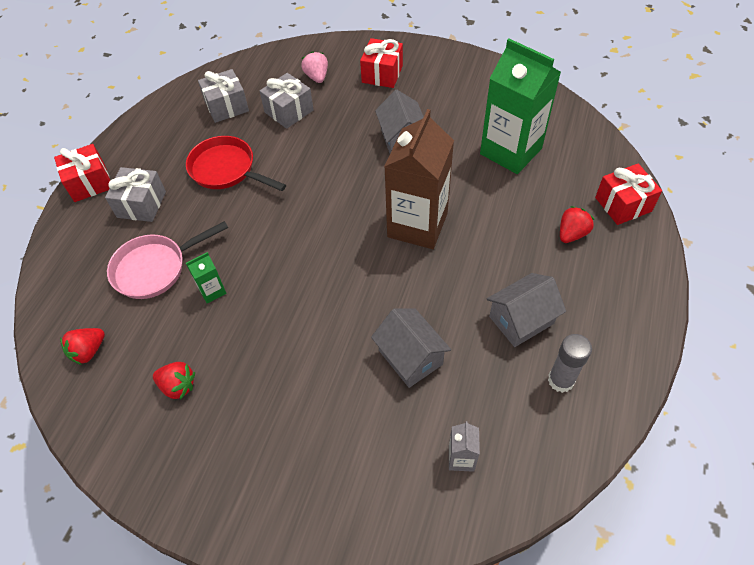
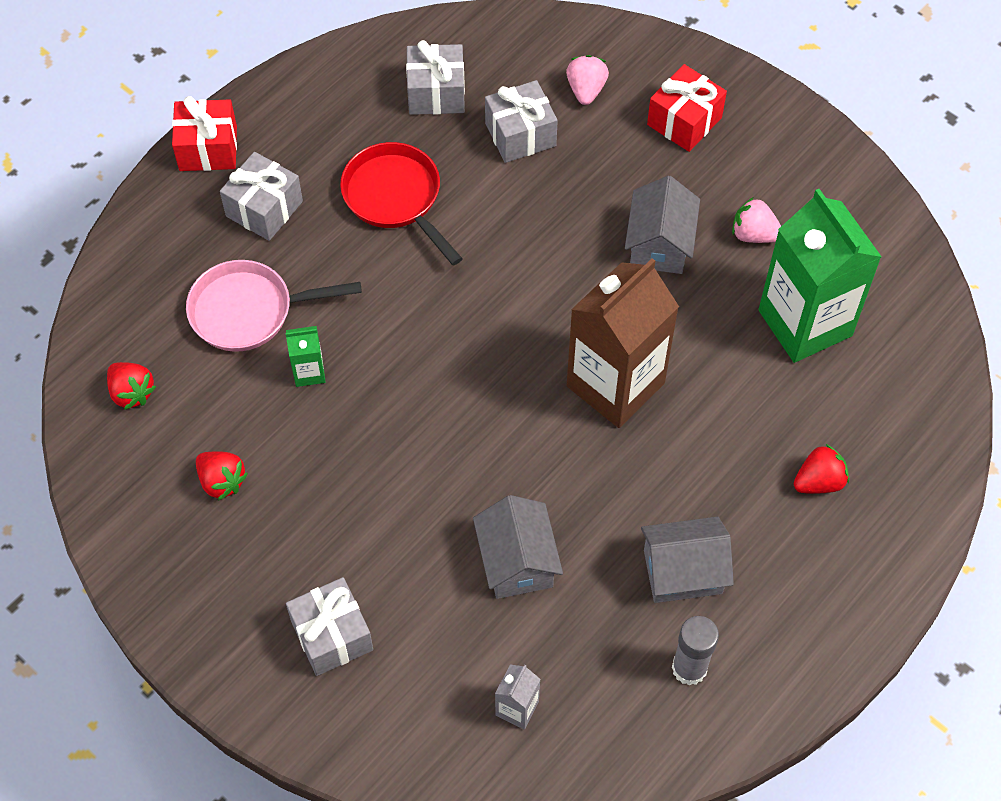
camera: 20 degrees right, 5 degrees up
red strawberry [60,328,105,365] -> red strawberry turned 105 degrees counterclockwise [107,362,156,410]
red gift [595,164,662,225] -> none
none -> grey gift [286,577,373,676]
none -> pink strawberry [732,197,781,243]

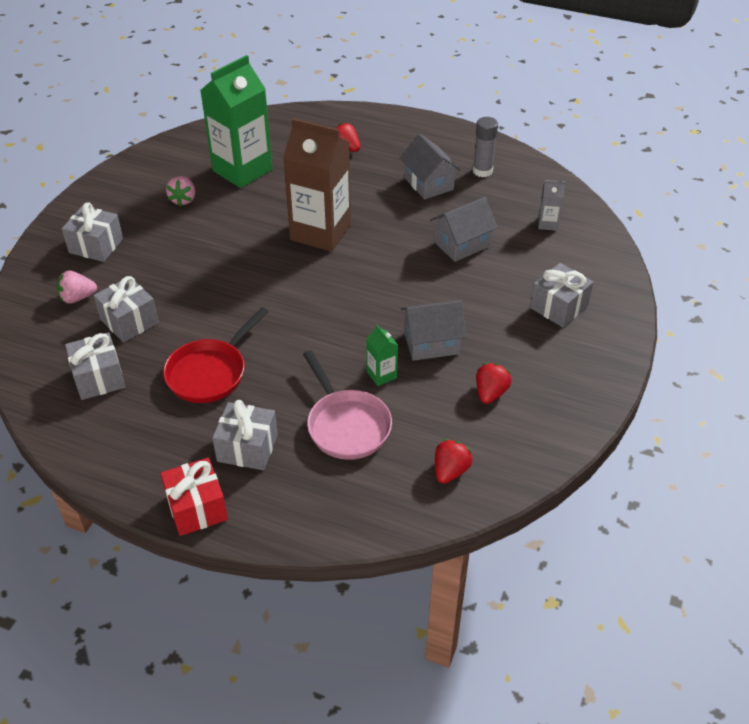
camera: 110 degrees left, 15 degrees down
grey house [625,176,700,274] -> grey house moved to [401,300,467,361]
red gift [647,64,727,152] -> grey gift [62,202,123,262]

